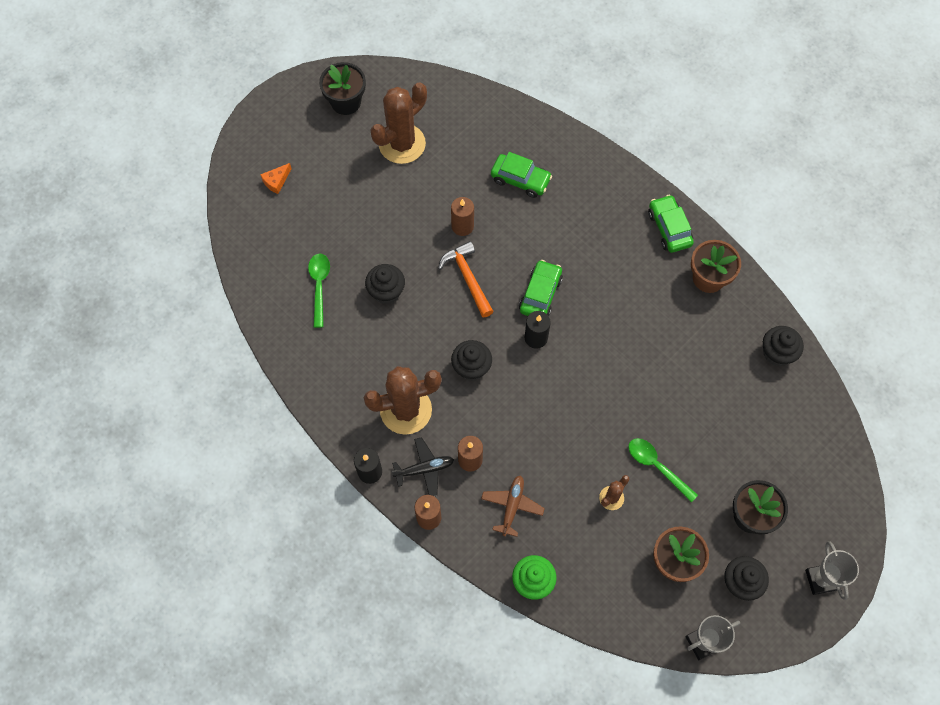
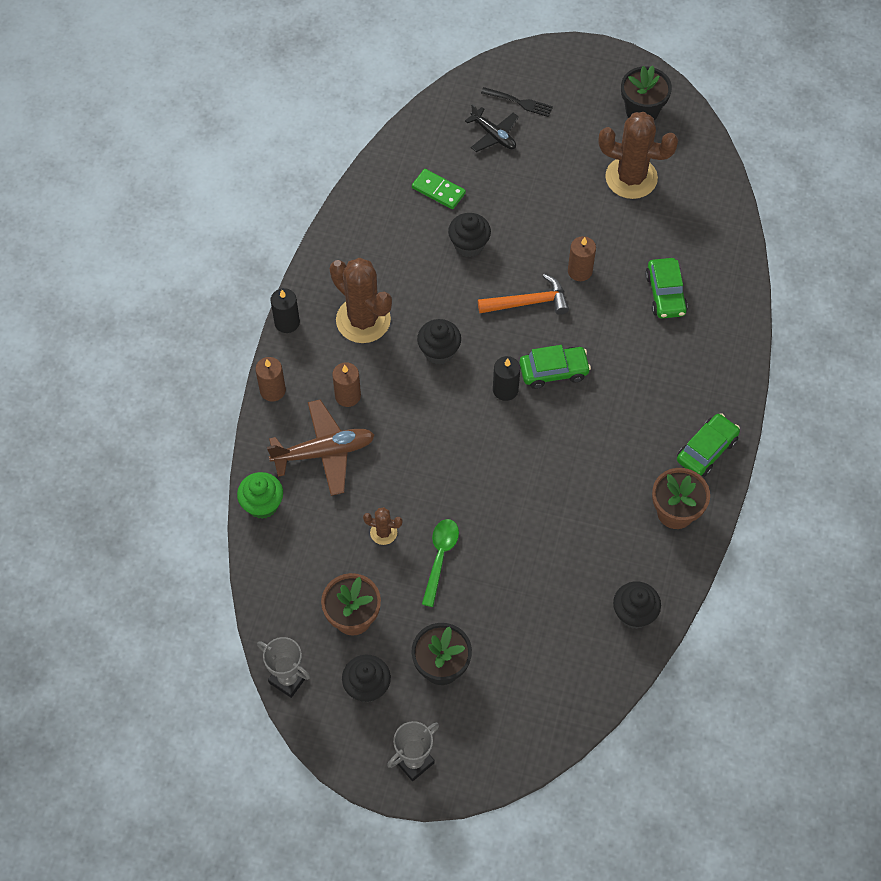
camera: 60 degrees right, 5 degrees down
orange cheese [260,163,292,194] -> black fork [481,87,553,117]
green spoon [308,254,330,328] -> green domino [412,169,466,209]
black plane [392,437,454,497] -> black plane moved to [465,104,519,152]
orange hammer [438,241,494,317] -> orange hammer turned 45 degrees clockwise [478,274,569,315]
brown plane [481,475,545,537] -> brown plane [267,399,375,496], size x1.58

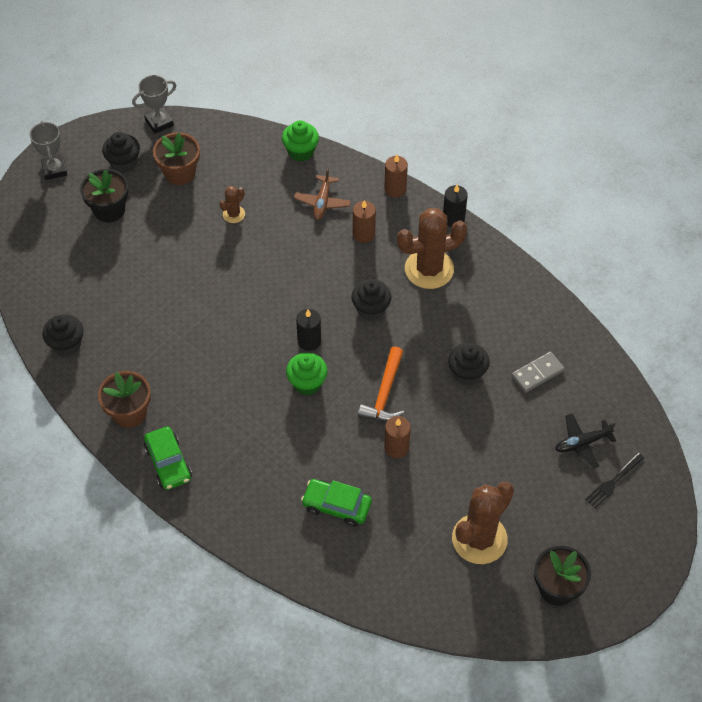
camera: 115 degrees right, 5 degrees down
brown plane [267,399,375,496] -> brown plane [294,167,351,220], size x0.63
green domino [412,169,466,209] -> grey domino [511,352,565,393]
green spoon [422,519,459,607] -> none
green car [519,345,591,389] -> green cupcake [286,353,328,395]

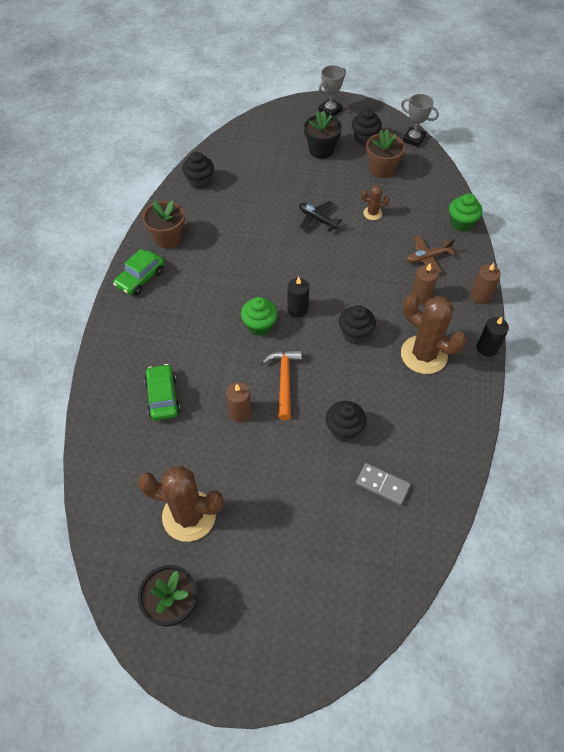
camera: 60 degrees right, 0 degrees up
orange hammer [358,347,404,421] -> orange hammer turned 105 degrees clockwise [262,350,302,420]
black plane [555,413,616,469] -> black plane moved to [299,201,342,232]
black fork [585,453,644,509] -> none

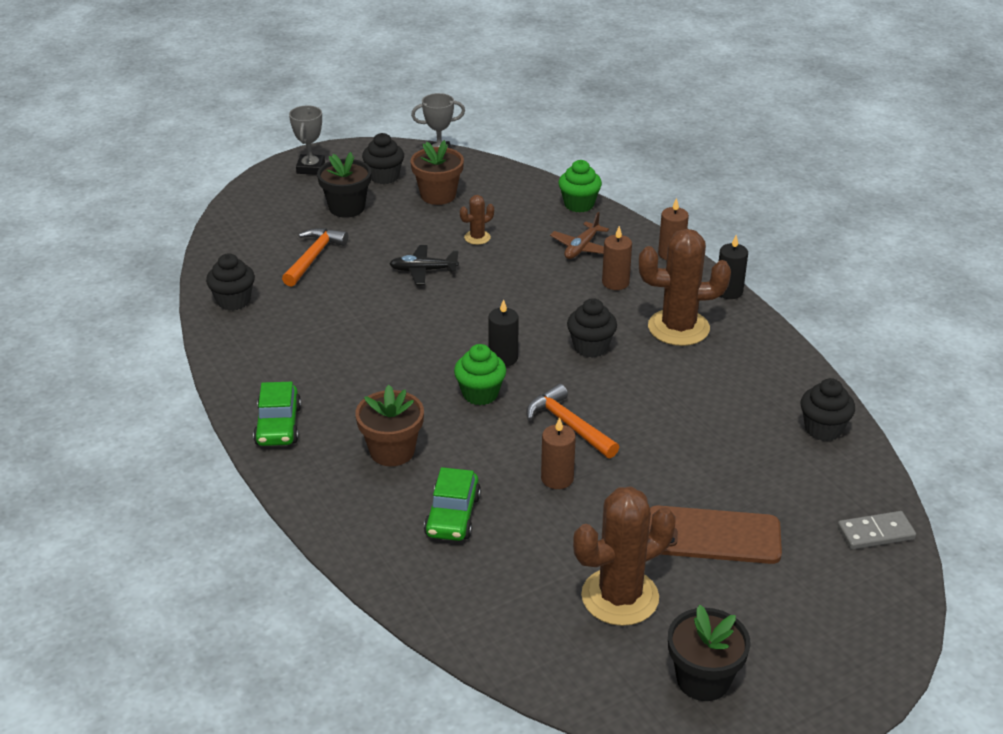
camera: 40 degrees left, 20 degrees down
brown flower pot [142,200,185,249] -> brown flower pot moved to [355,385,424,466]
green car [144,364,180,421] -> green car turned 120 degrees counterclockwise [424,467,481,541]
black cupcake [326,401,366,442] -> black cupcake moved to [800,378,855,441]
grey domino [356,463,411,505] -> grey domino moved to [837,511,916,550]
none -> orange hammer [282,228,348,287]
none -> brown phone [649,505,782,564]

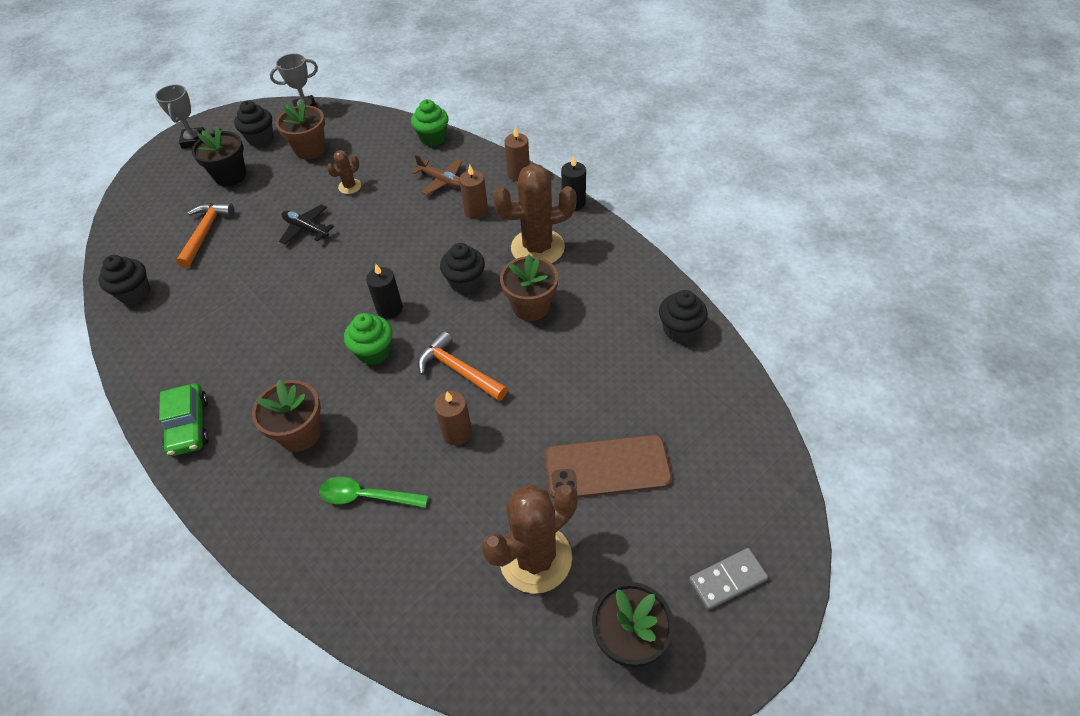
camera: 10 degrees left, 15 degrees up
black plane [389,245,459,285] -> black plane turned 45 degrees clockwise [279,204,334,244]
green car [424,467,481,541] -> green spoon [319,477,428,508]
brown plane [550,212,609,259] -> brown plane turned 75 degrees counterclockwise [412,155,462,195]
grey domino [837,511,916,550] -> grey domino moved to [689,548,768,610]
none -> brown flower pot [500,254,558,321]

